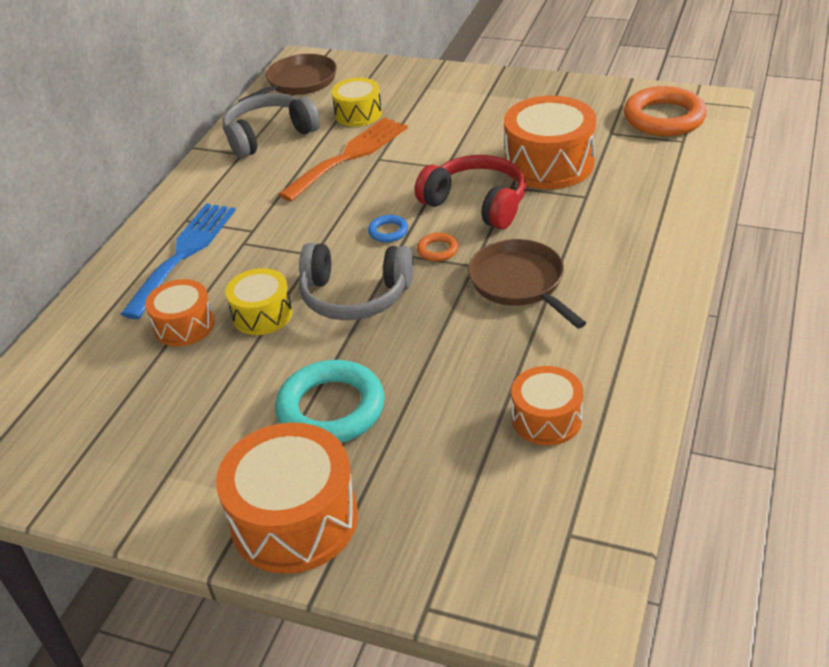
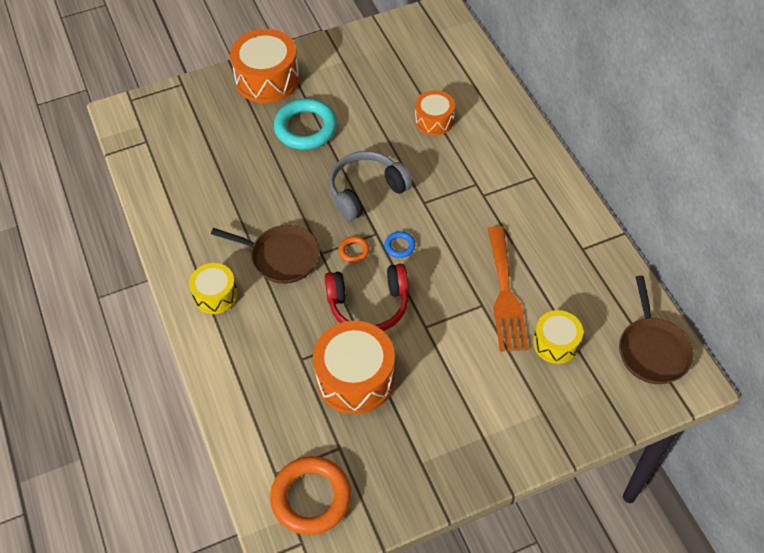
camera: 135 degrees right, 15 degrees up
blue fork [121,203,236,319] -> none
grey headphones [223,93,320,158] -> none
yellow drum [225,268,293,335] -> yellow drum moved to [189,263,238,314]
orange drum [511,366,583,446] -> none

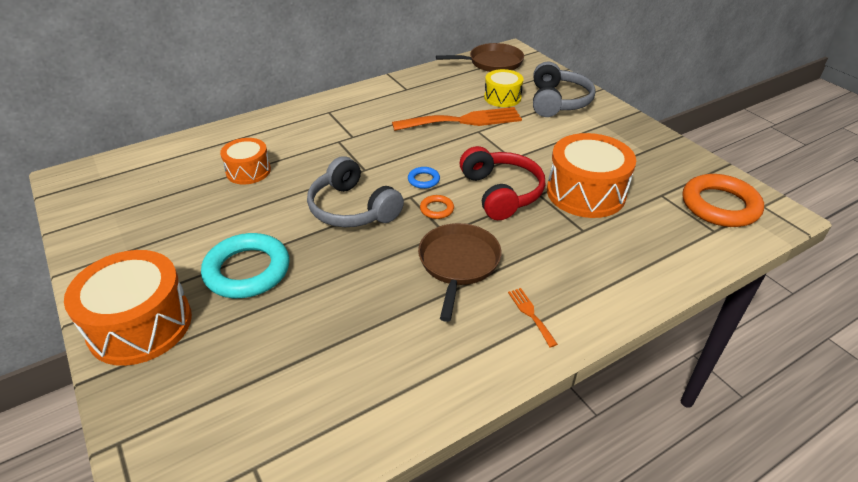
camera: 100 degrees left, 15 degrees down
yellow drum [189,263,238,314] -> orange fork [508,288,558,347]
none -> grey headphones [533,62,596,117]

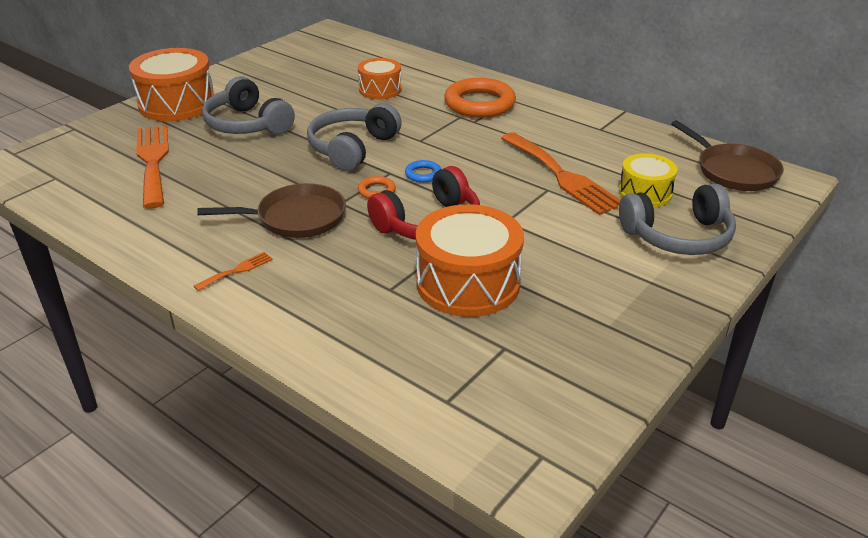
camera: 70 degrees right, 5 degrees down
turquoise ring [201,233,289,298] -> grey headphones [202,76,295,134]
orange ring [683,174,764,227] -> orange ring moved to [444,78,516,118]
none -> orange fork [137,125,169,209]

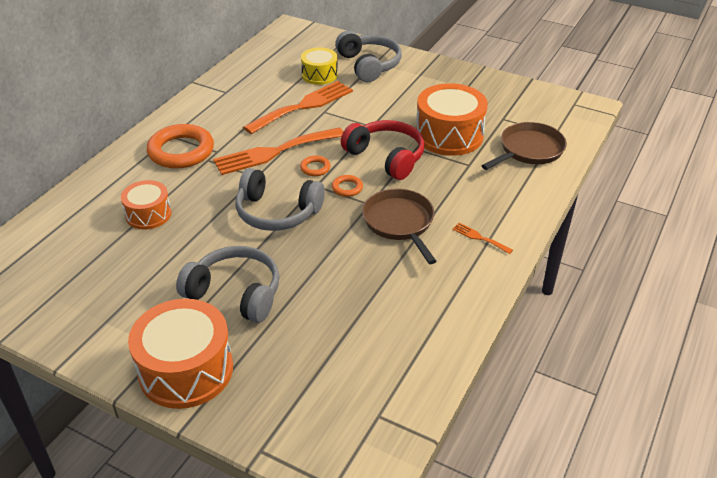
camera: 100 degrees left, 5 degrees up
orange fork [137,125,169,209] -> orange fork moved to [213,127,343,175]
grey headphones [202,76,295,134] -> grey headphones turned 105 degrees counterclockwise [176,246,280,323]
blue ring [405,160,441,183] -> orange ring [300,156,331,176]
brown pan [671,120,784,191] -> brown pan moved to [481,122,567,170]

